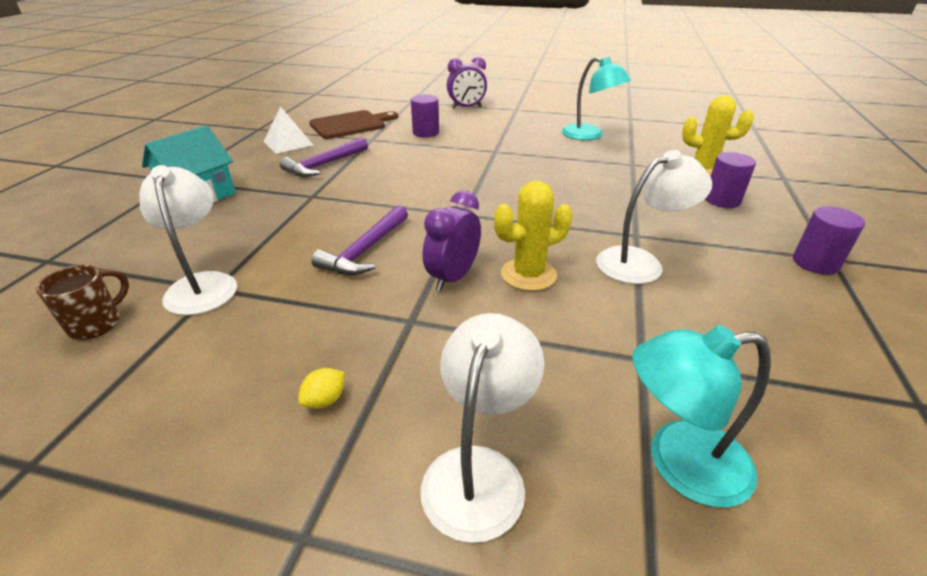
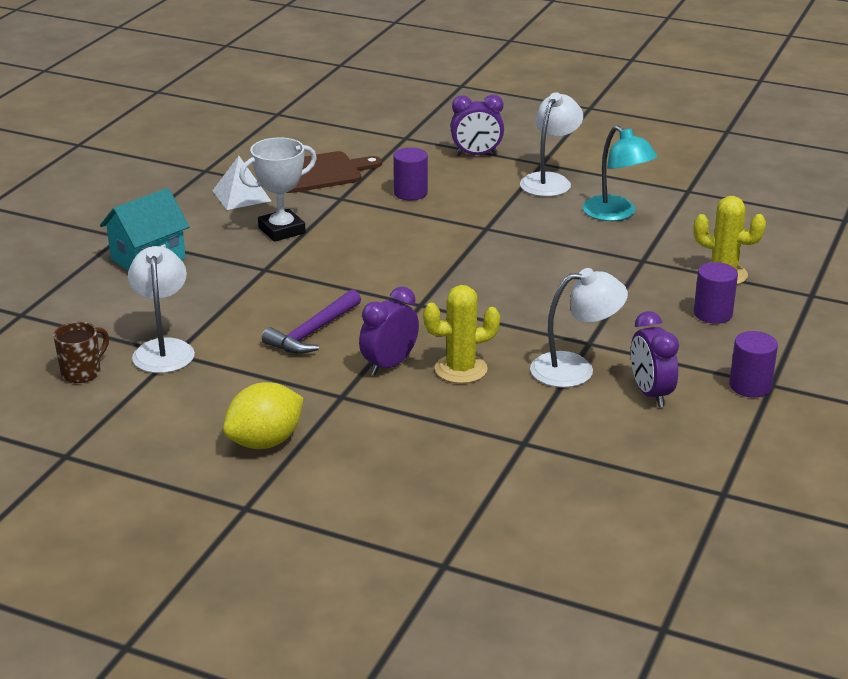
camera: 10 degrees right, 5 degrees down
purple hammer [279,137,368,177] -> white trophy [239,138,317,242]
yellow lemon [298,368,345,409] -> yellow lemon [223,382,303,449], size x2.30
white lamp [421,313,544,543] -> white lamp moved to [520,92,583,197]
turquoise lamp [632,325,771,508] -> none
none -> purple clock [631,311,679,407]

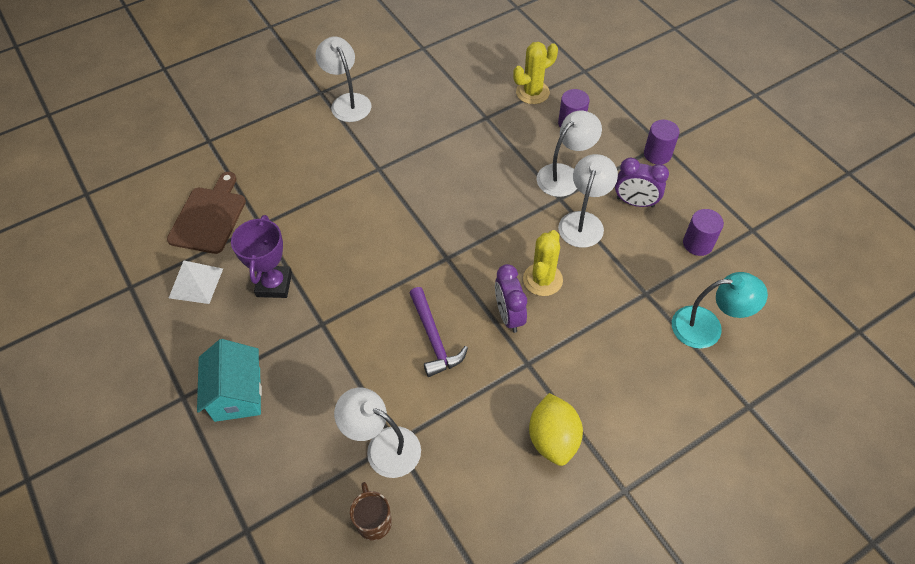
camera: 55 degrees left, 25 degrees up
white trophy [239,138,317,242] -> purple trophy [231,215,292,298]
purple cylinder [393,147,428,200] -> purple cylinder moved to [683,209,724,256]
purple clock [450,94,504,156] -> none
turquoise lamp [583,125,658,221] -> turquoise lamp moved to [672,272,768,349]
none -> white lamp [537,110,602,197]

